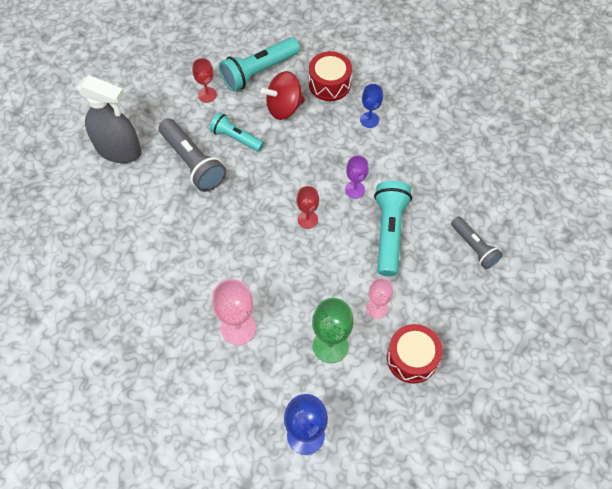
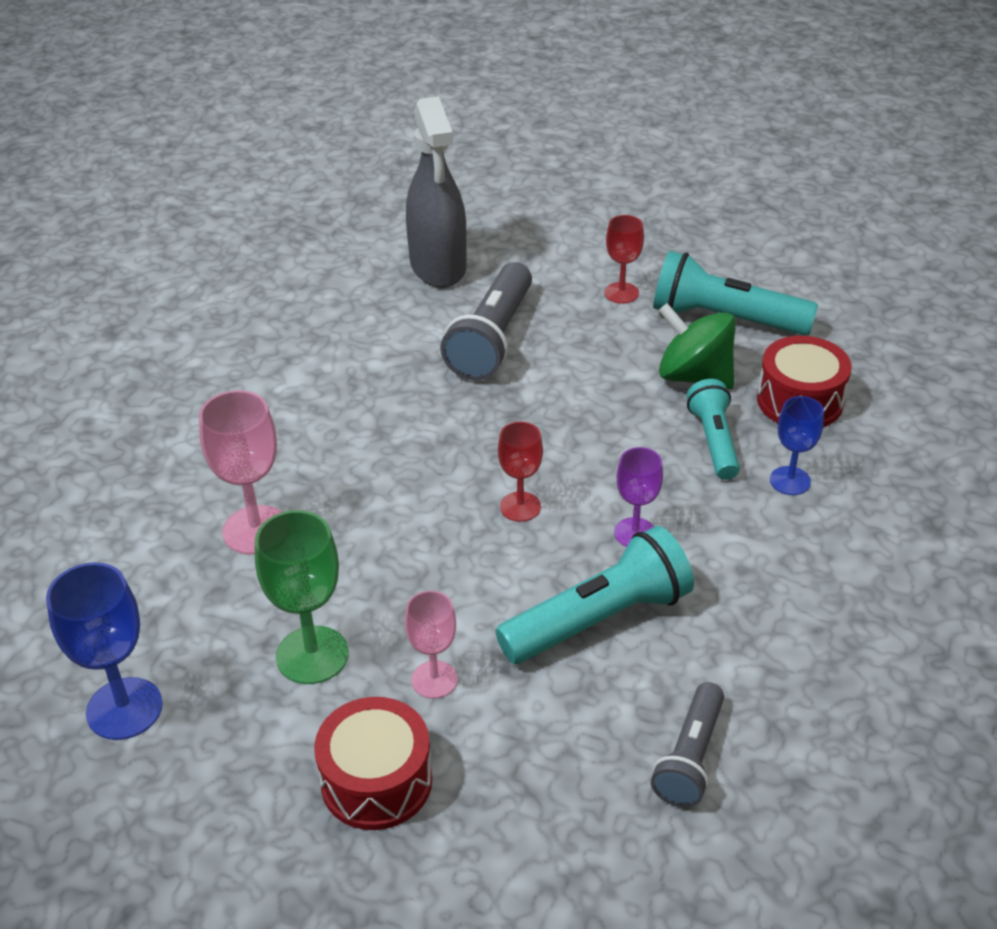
camera: 55 degrees right, 20 degrees down
turquoise flashlight [210,112,264,152] -> turquoise flashlight moved to [687,379,740,480]
red spinning top [261,71,305,120] -> green spinning top [659,303,736,389]

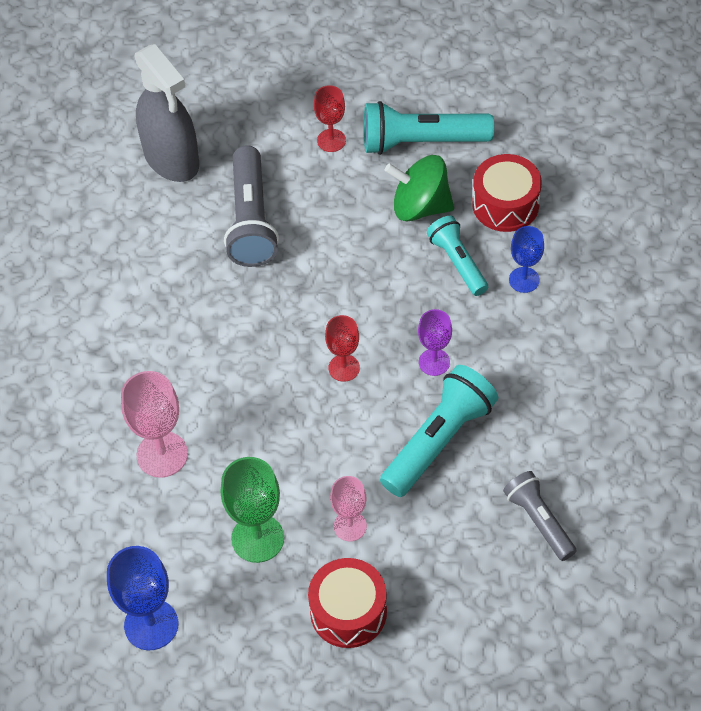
camera: 20 degrees left, 15 degrees up
grey flashlight [651,682,724,807] -> grey flashlight turned 150 degrees clockwise [503,471,577,561]

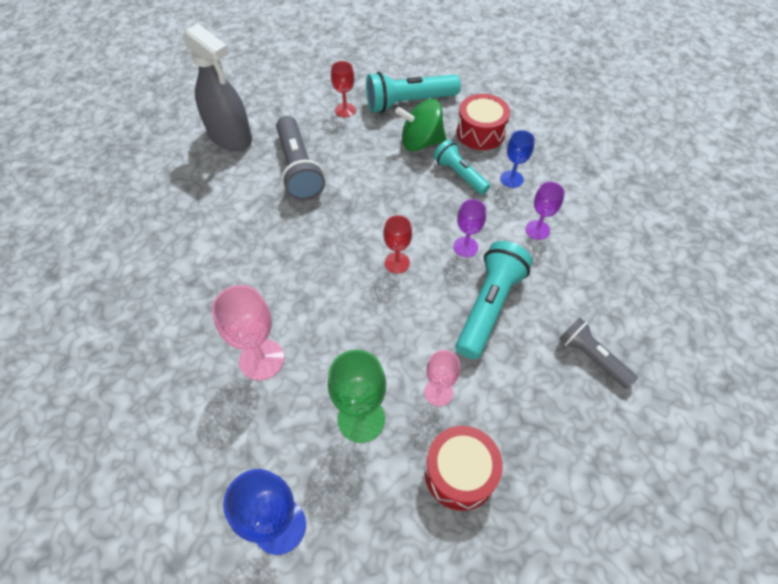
camera: 15 degrees left, 0 degrees up
none -> purple goblet [525,182,565,240]

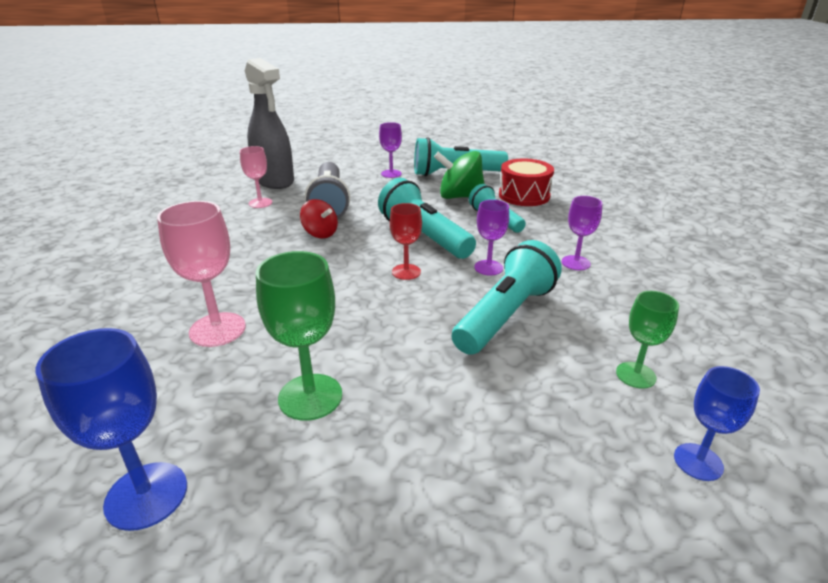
camera: 10 degrees right, 25 degrees down
red goblet [331,61,356,117] -> purple goblet [379,122,402,178]
pink goblet [424,350,460,406] -> pink goblet moved to [240,146,272,208]
red drum [425,426,503,511] -> none
blue goblet [500,130,535,188] -> blue goblet moved to [674,366,760,481]
grey flashlight [559,317,638,389] -> green goblet [616,291,679,389]
none -> red spinning top [300,199,338,238]
none -> turquoise flashlight [378,178,476,259]

